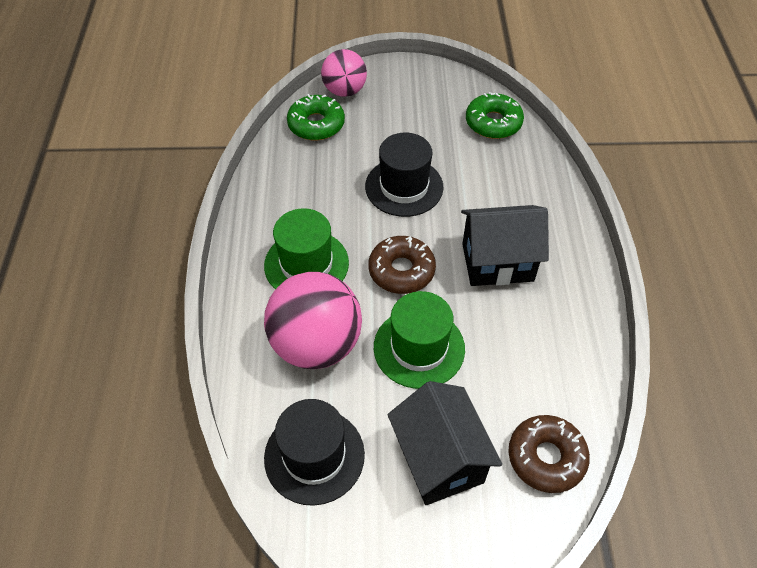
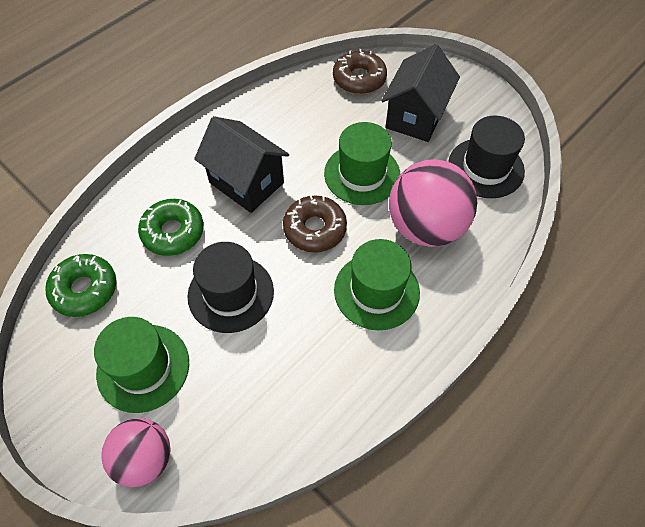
camera: 135 degrees left, 5 degrees up
green donut [287,94,345,140] -> green donut moved to [138,199,204,256]
none -> green hat [94,317,189,413]

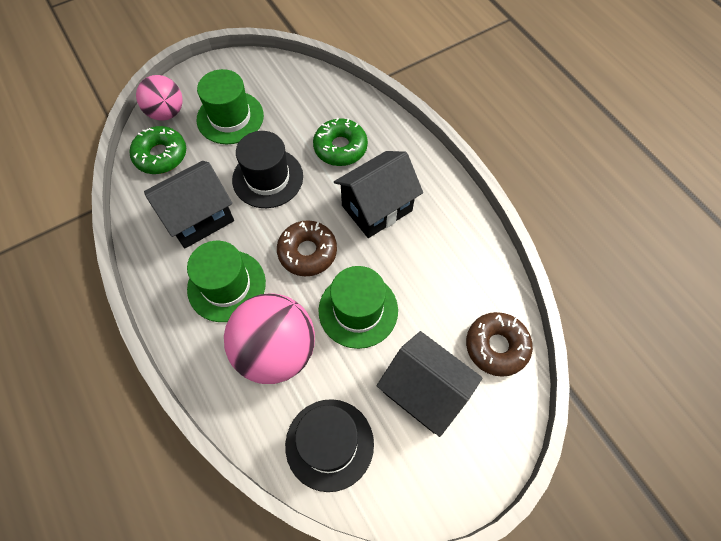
camera: 105 degrees right, 5 degrees up
green donut [45,254,116,317] -> green donut moved to [130,126,186,174]
none -> black house [144,161,234,248]

